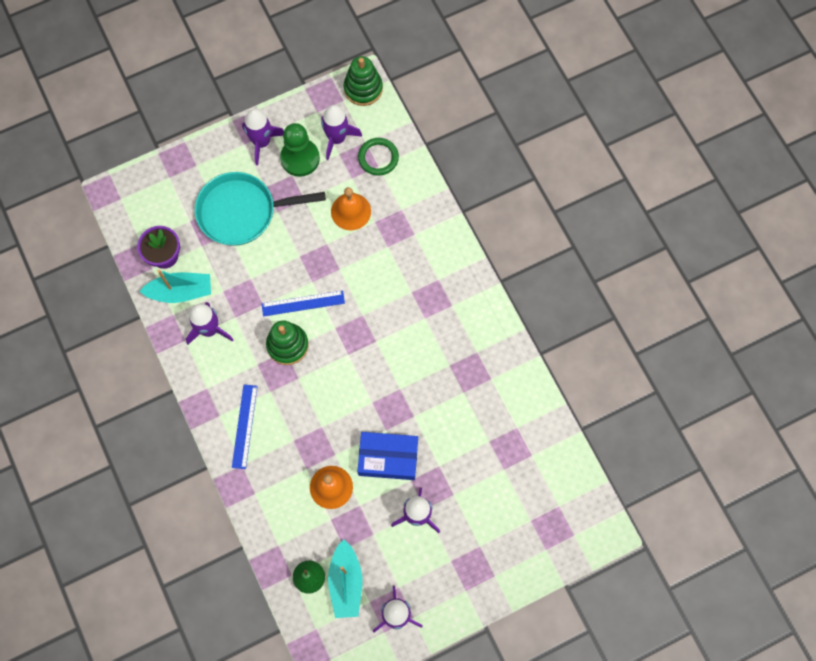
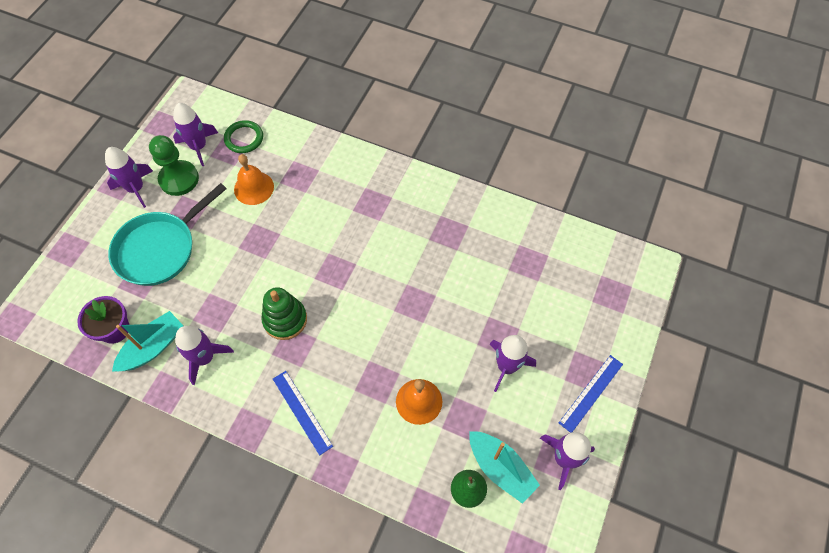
camera: 40 degrees left, 10 degrees down
blue ruler [261,290,345,317] -> blue ruler moved to [559,355,623,433]
green stacking toy [344,56,383,106] -> none
blue box [358,432,418,480] -> none

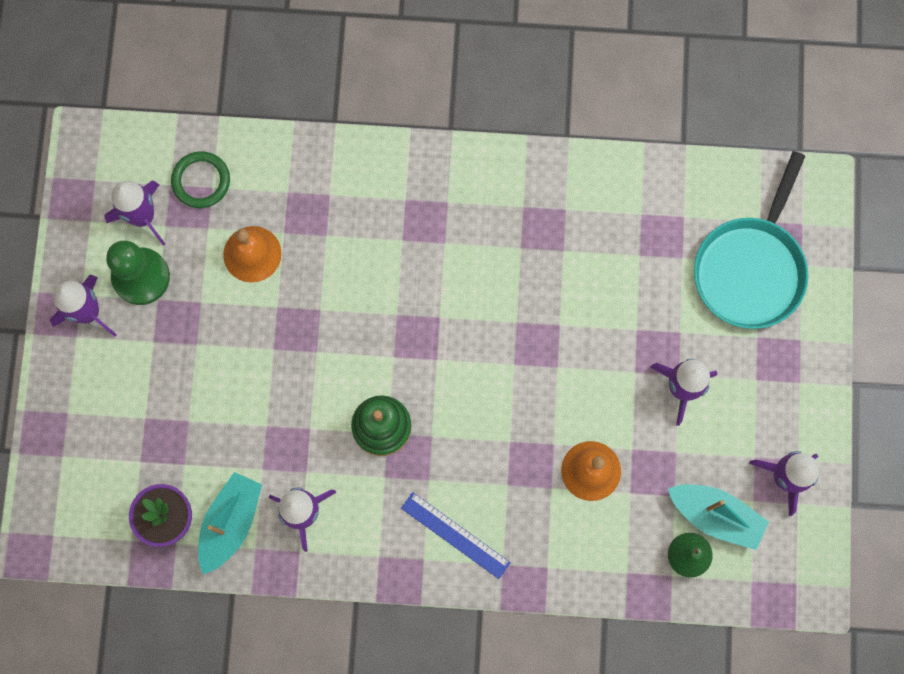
camera: 20 degrees left, 15 degrees up
turquoise pan [108,183,227,286] -> turquoise pan moved to [694,151,809,329]
blue ruler [559,355,623,433] -> none

